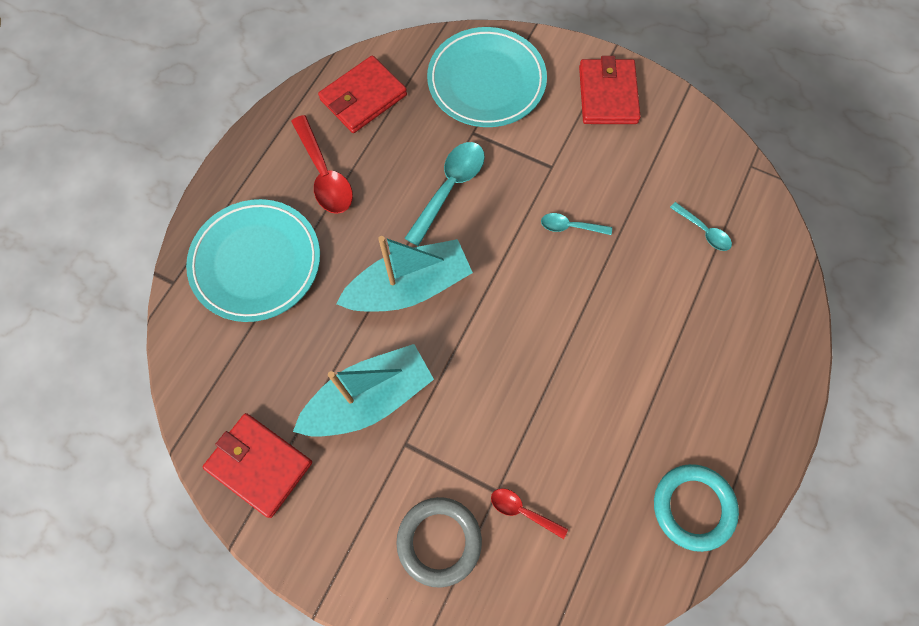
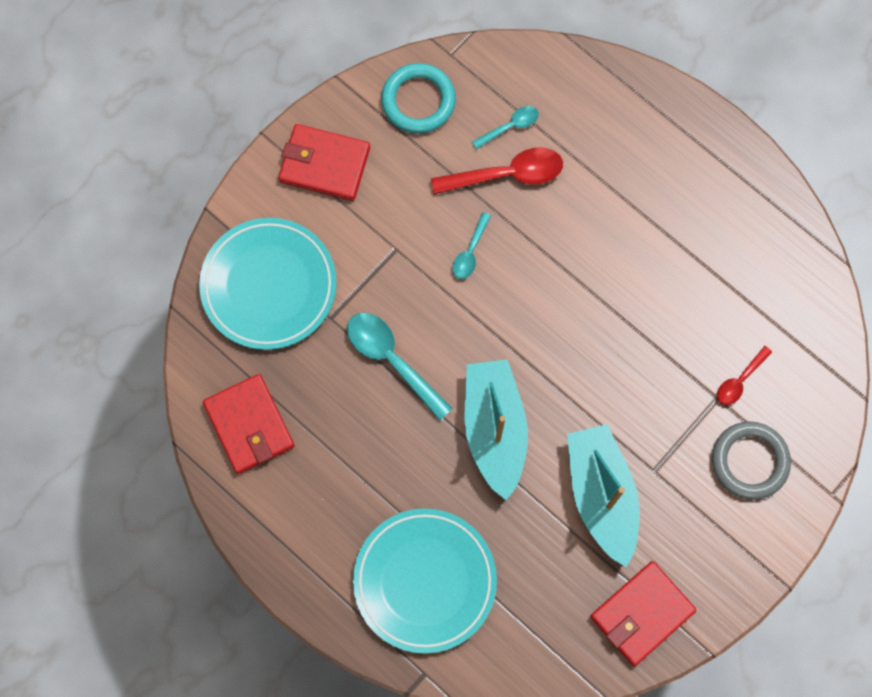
camera: 75 degrees left, 5 degrees up
red spoon [291,115,353,214] -> red spoon moved to [431,147,563,195]
turquoise ring [654,464,739,552] -> turquoise ring moved to [381,63,456,133]

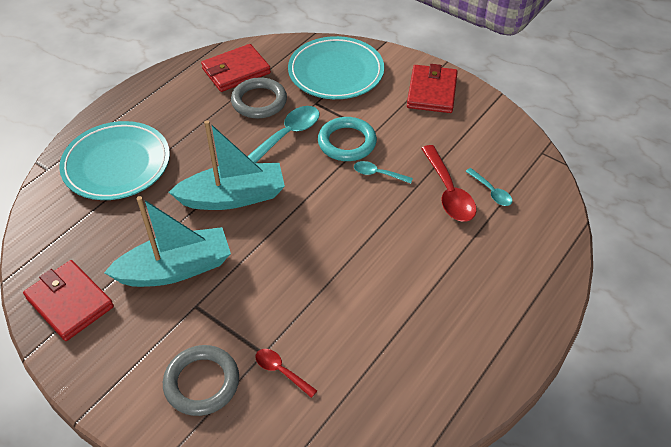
camera: 85 degrees right, 25 degrees down
turquoise ring [381,63,456,133] -> turquoise ring moved to [318,117,377,161]
none -> grey ring [231,77,287,118]

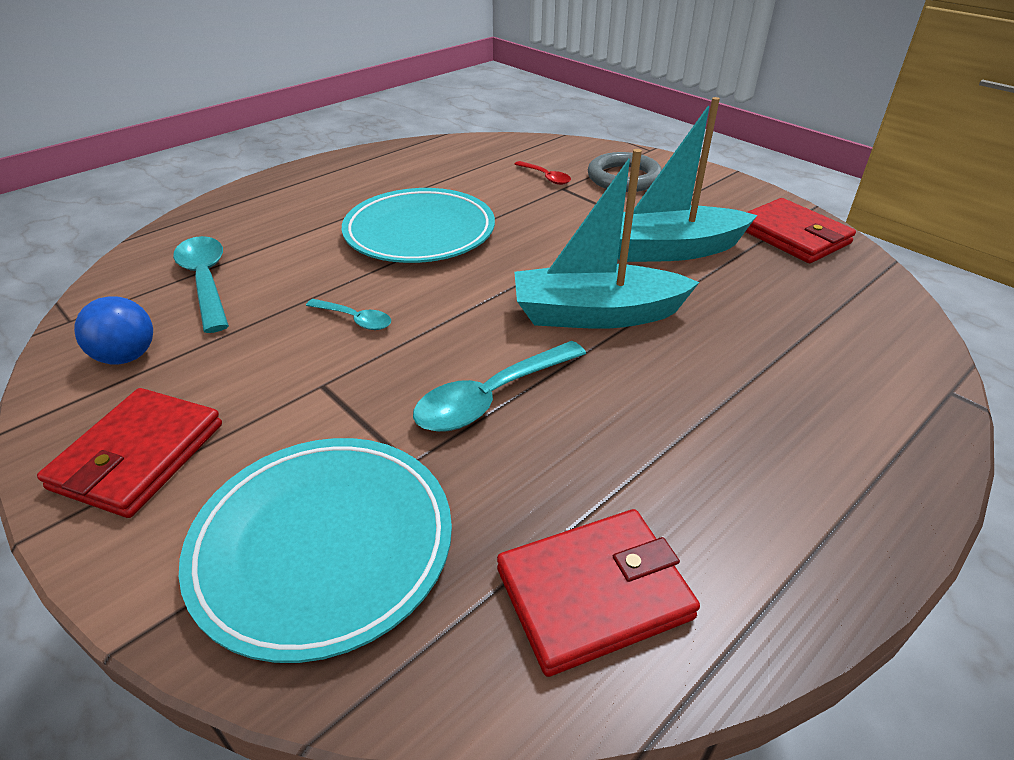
camera: 170 degrees left, 10 degrees down
turquoise plate [59,121,170,200] -> turquoise plate moved to [342,188,495,263]
grey ring [231,77,287,118] -> none
turquoise ring [318,117,377,161] -> none
red spoon [421,145,476,222] -> none
turquoise spoon [465,168,512,206] -> turquoise spoon [173,236,229,333], size x1.79
none -> blue ball [74,296,153,365]

